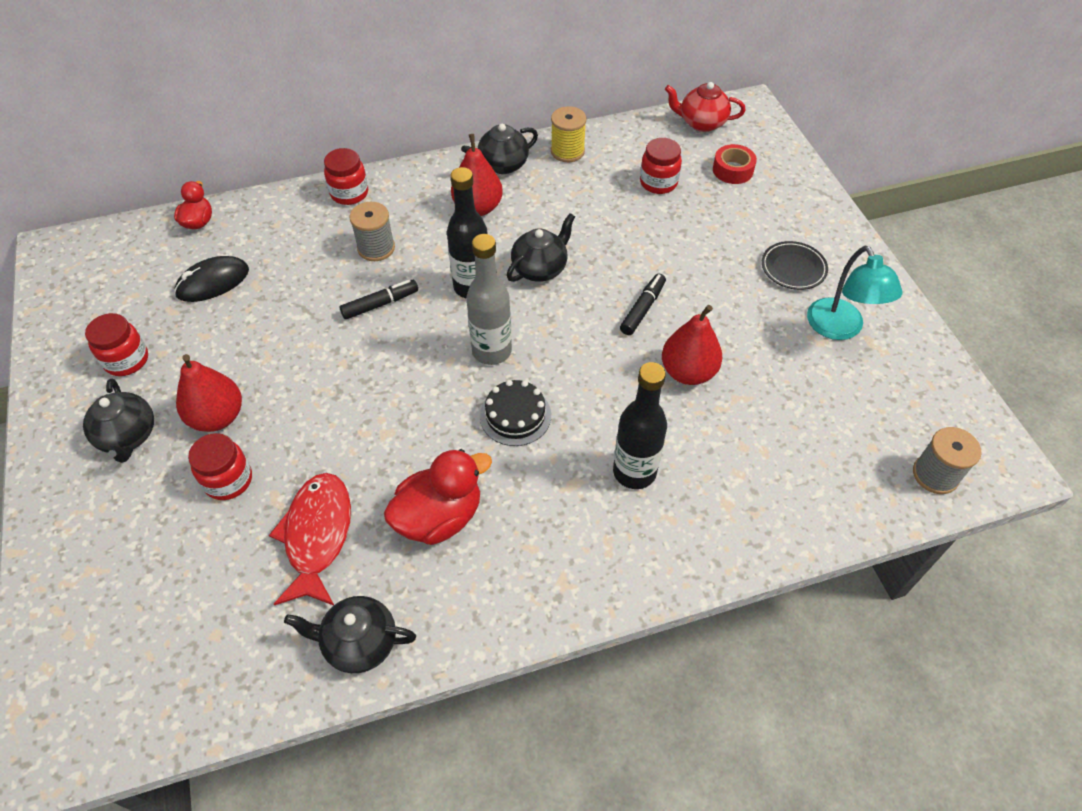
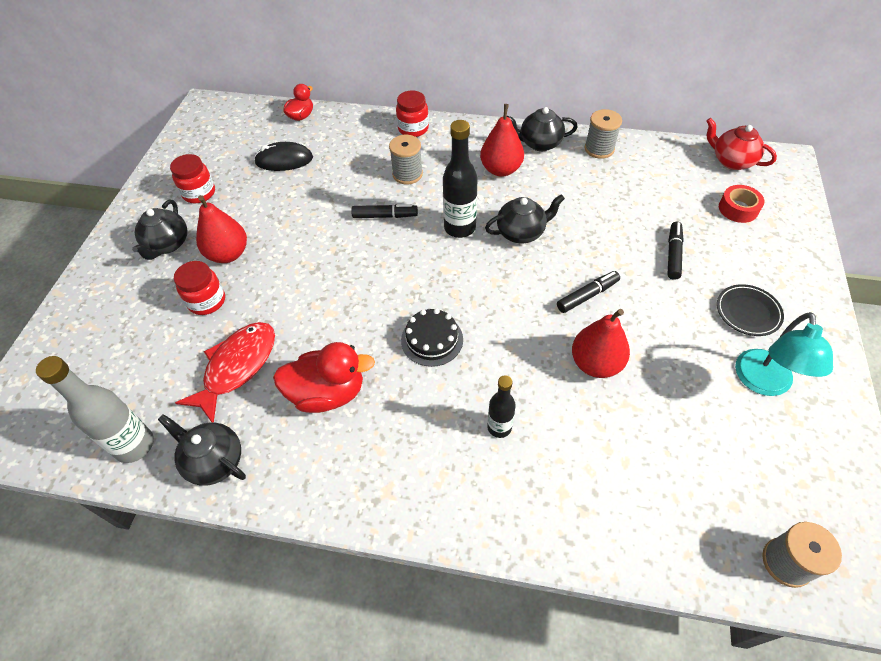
camera: 30 degrees right, 0 degrees up
grey bottle [466,234,512,365] -> grey bottle moved to [36,356,154,463]
yellow spool [551,106,586,162] -> grey spool [585,109,622,159]
black bottle [613,362,667,489] -> black bottle [487,375,516,438], size x0.61
red jar [640,138,682,194] -> none
none -> black marker [667,222,684,280]

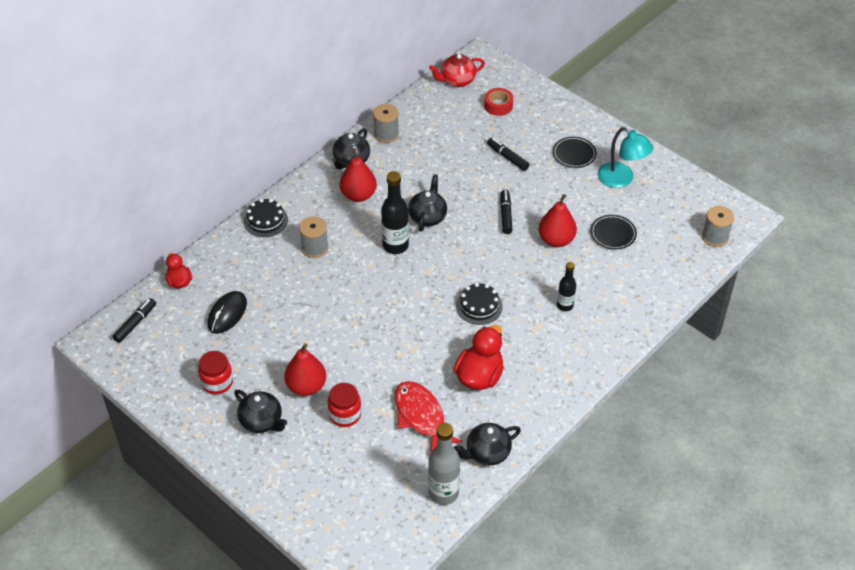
camera: 60 degrees left, 5 degrees down
black marker [351,204,418,218] -> black marker moved to [112,298,156,343]
red jar [396,90,429,137] -> black cake [244,199,288,237]
none -> black plate [591,215,637,249]

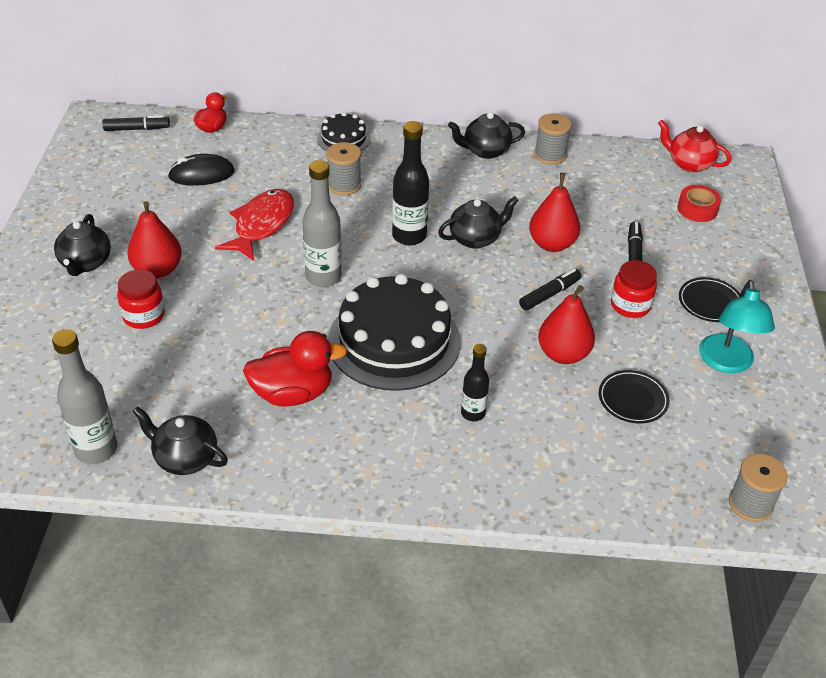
camera: 50 degrees right, 5 degrees down
red jar [198,351,233,395] -> red jar moved to [611,260,657,318]
red pear [340,148,377,202] -> red pear moved to [529,173,580,252]
red fish [395,381,462,454] -> red fish moved to [215,189,294,261]
black cake [456,283,503,325] -> black cake [328,274,461,391], size x2.04
none -> grey bottle [302,160,342,287]

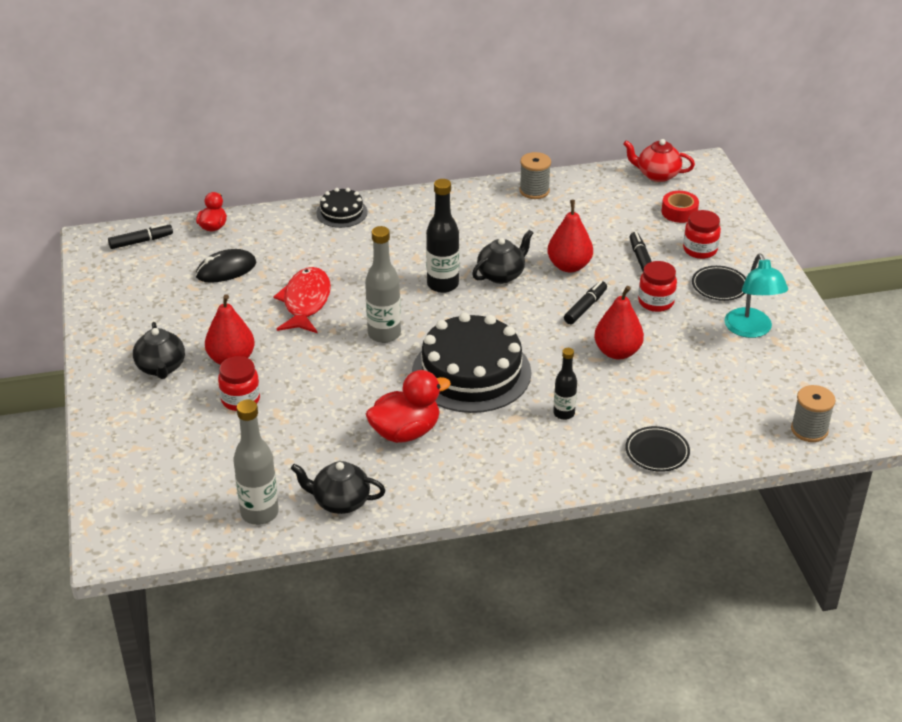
camera: 15 degrees left, 5 degrees down
grey spool [327,142,361,195] -> none
black teapot [448,112,525,159] -> none
black plate [599,370,669,423] -> black plate moved to [625,426,690,472]
none -> red jar [683,210,721,259]

